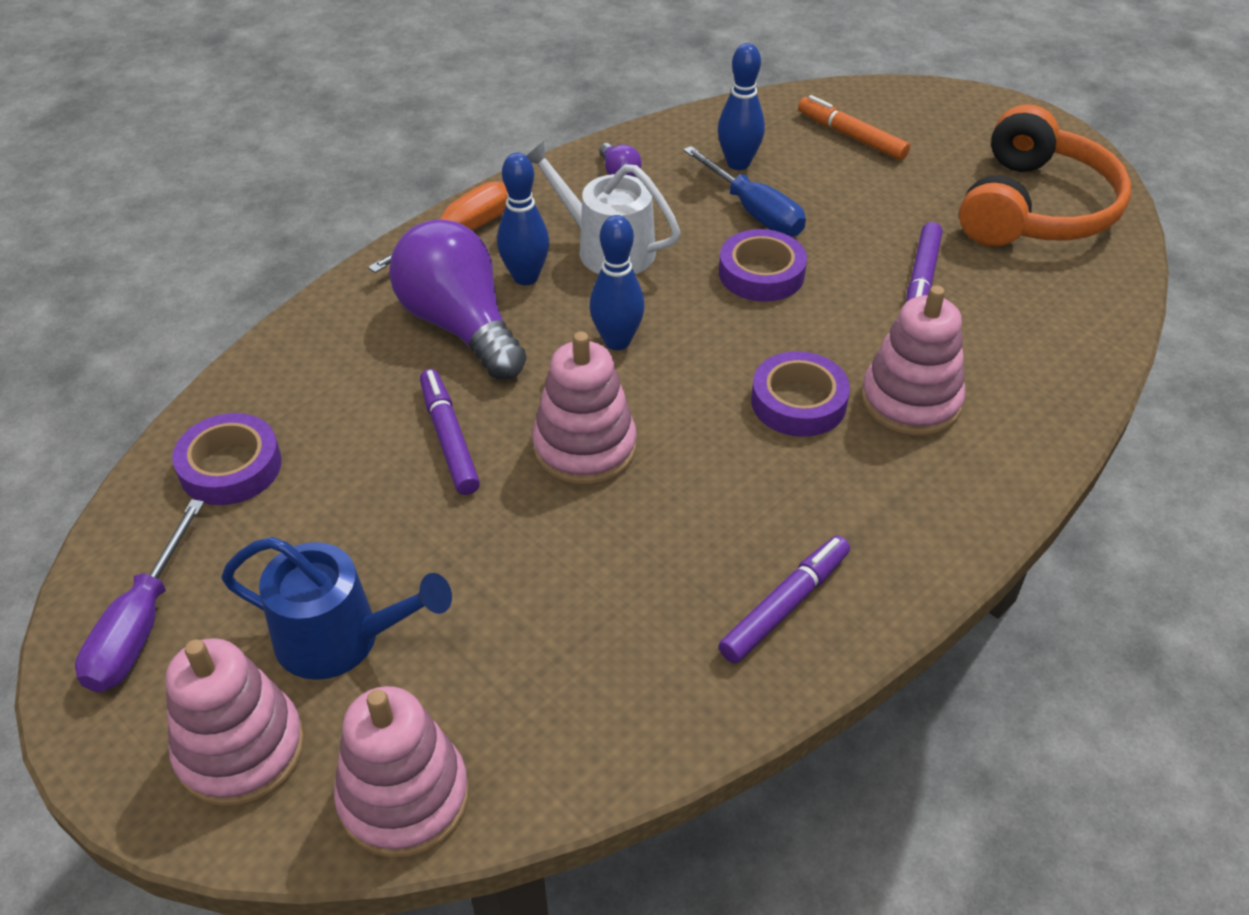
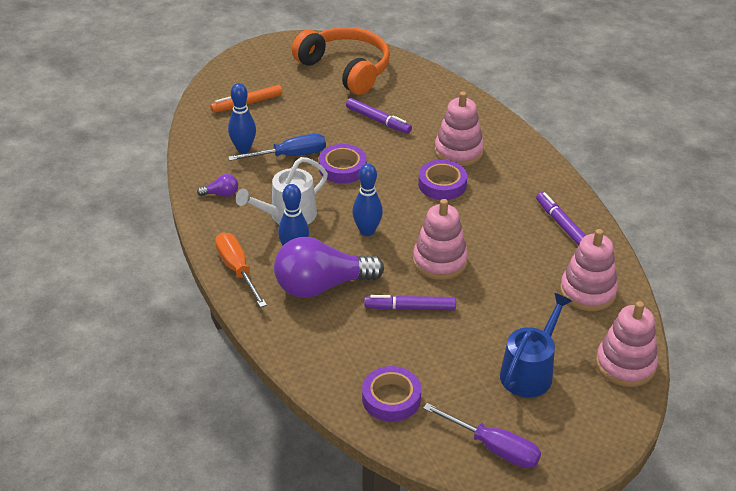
camera: 70 degrees left, 5 degrees down
pink stacking toy [166,638,305,807] -> pink stacking toy moved to [560,229,618,311]

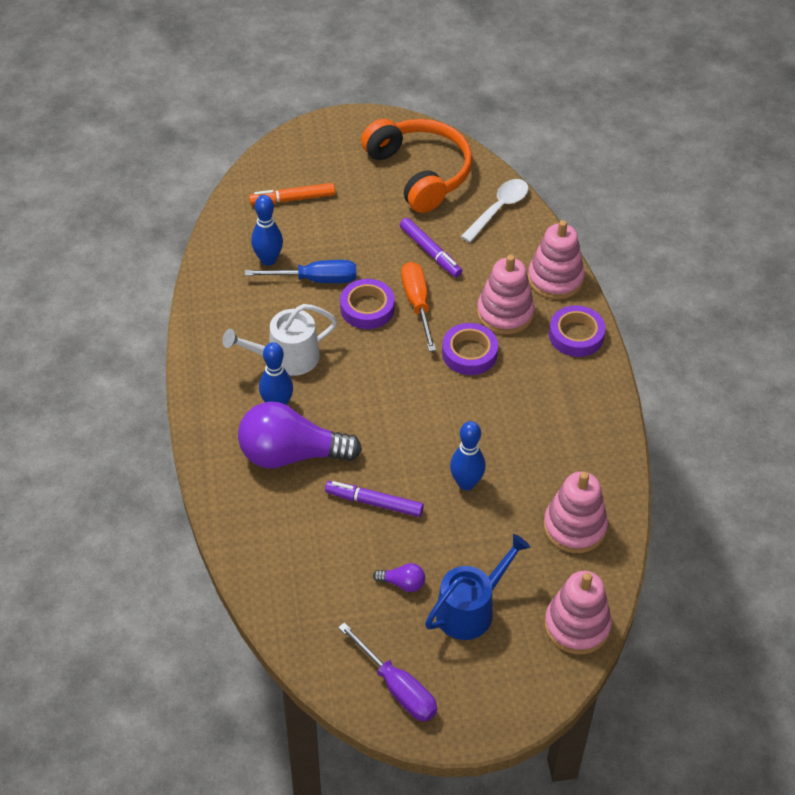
camera: 15 degrees right, 10 degrees up
purple light bulb [197,174,238,197] -> purple light bulb moved to [373,563,425,592]
orange screwdriver [215,232,267,308] -> orange screwdriver moved to [401,262,436,352]
blue bowling pin [352,163,383,236] -> blue bowling pin moved to [450,421,485,490]
purple tape [362,366,421,422] -> purple tape moved to [549,305,605,357]
pink stacking toy [413,199,468,280] -> pink stacking toy moved to [528,220,585,300]
purple marker [536,192,586,245] -> none
none -> white spoon [460,179,528,243]

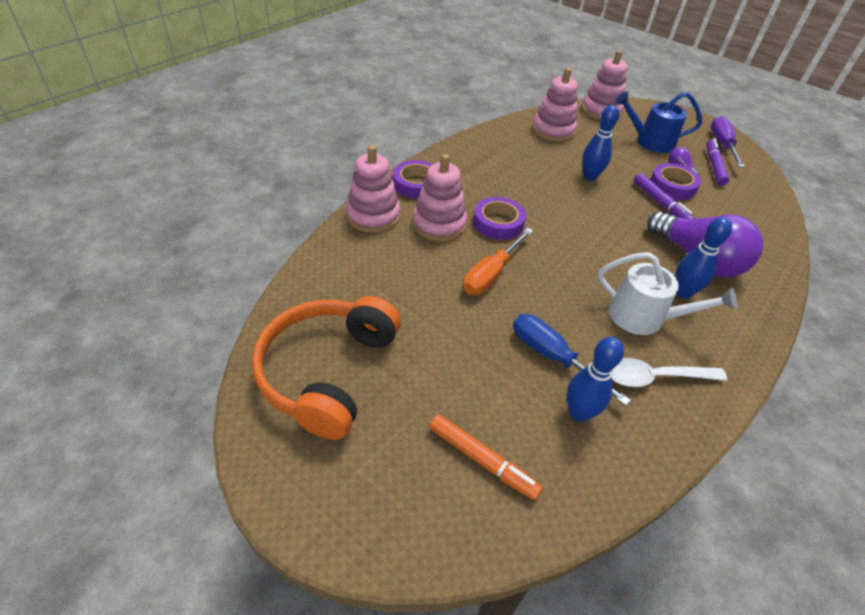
camera: 135 degrees left, 5 degrees down
purple tape [340,279,395,329] -> purple tape moved to [650,163,701,200]
purple marker [400,218,462,278] -> purple marker moved to [706,138,729,186]
white spoon [460,179,528,243] -> white spoon moved to [612,358,727,387]

